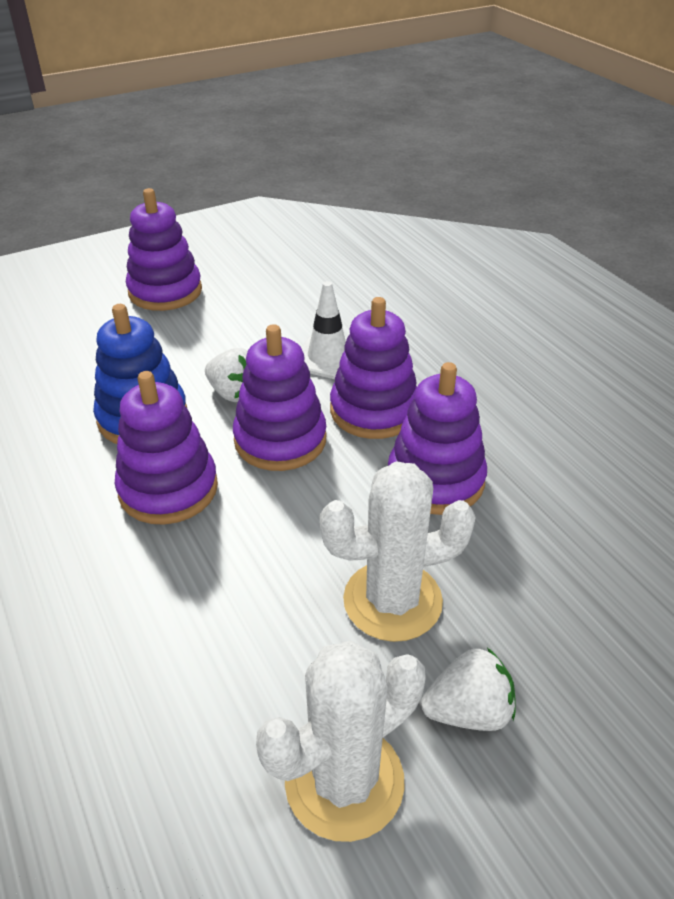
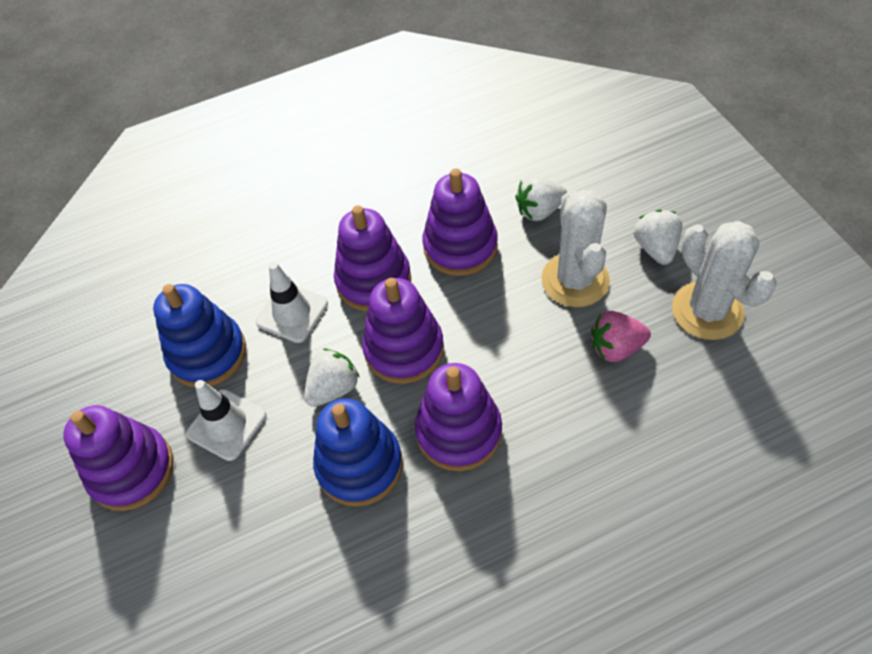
camera: 80 degrees left, 15 degrees up
none -> blue stacking toy [153,284,246,387]
none -> white traffic cone [186,380,266,461]
none -> white strawberry [515,175,567,221]
none -> pink strawberry [591,311,651,362]

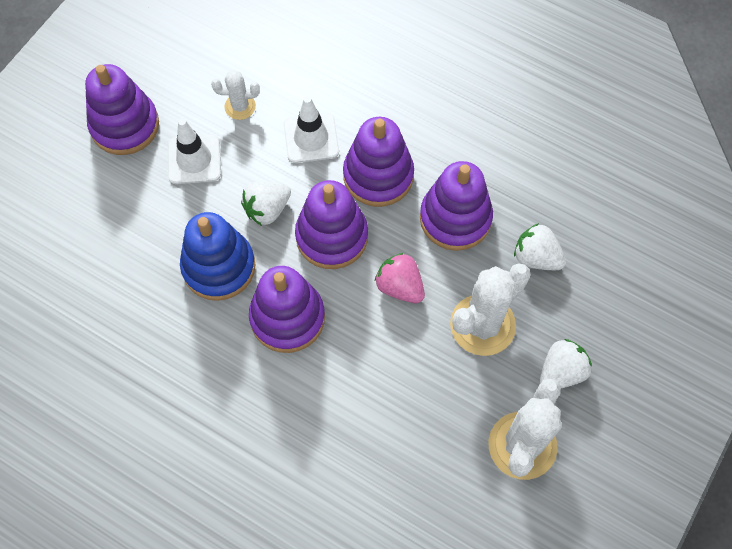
camera: 50 degrees right, 10 degrees up
blue stacking toy [153,284,246,387] -> white cactus [211,70,260,120]
white strawberry [304,349,360,407] -> white strawberry turned 135 degrees clockwise [241,182,291,226]
pink strawberry [591,311,651,362] -> pink strawberry moved to [375,253,425,303]

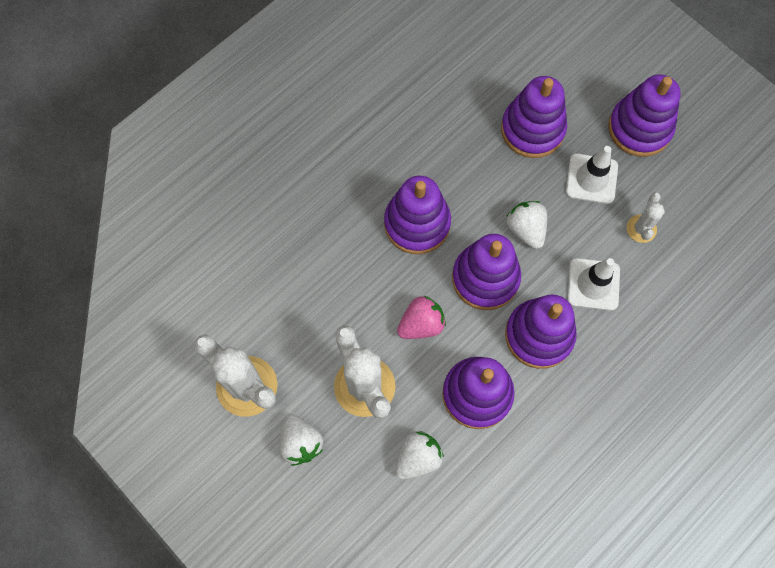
camera: 105 degrees right, 5 degrees up
blue stacking toy [180,212,255,301] -> none
none -> purple stacking toy [501,76,567,158]

